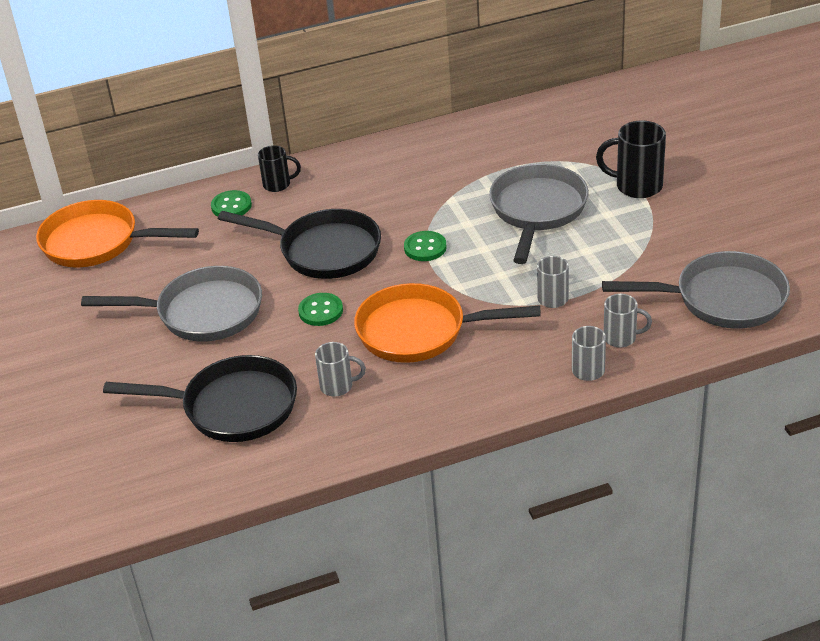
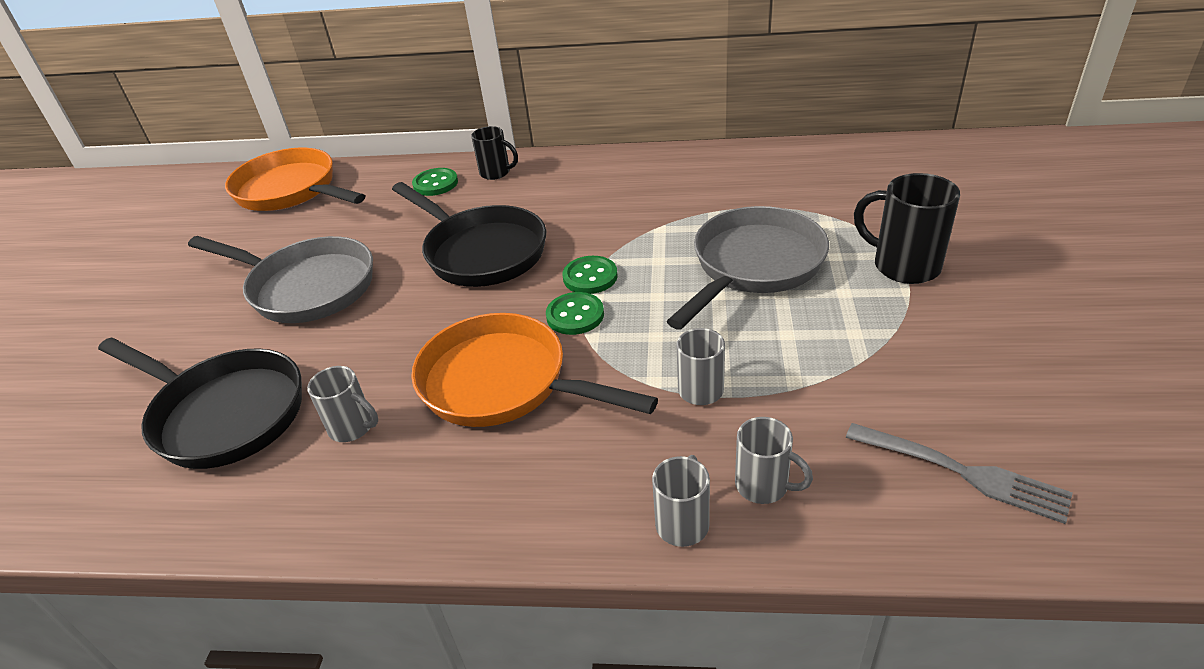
camera: 25 degrees right, 0 degrees up
green button [298,293,343,326] -> green button moved to [546,292,604,335]
grey pan [602,251,790,329] -> grey fork [846,423,1073,524]

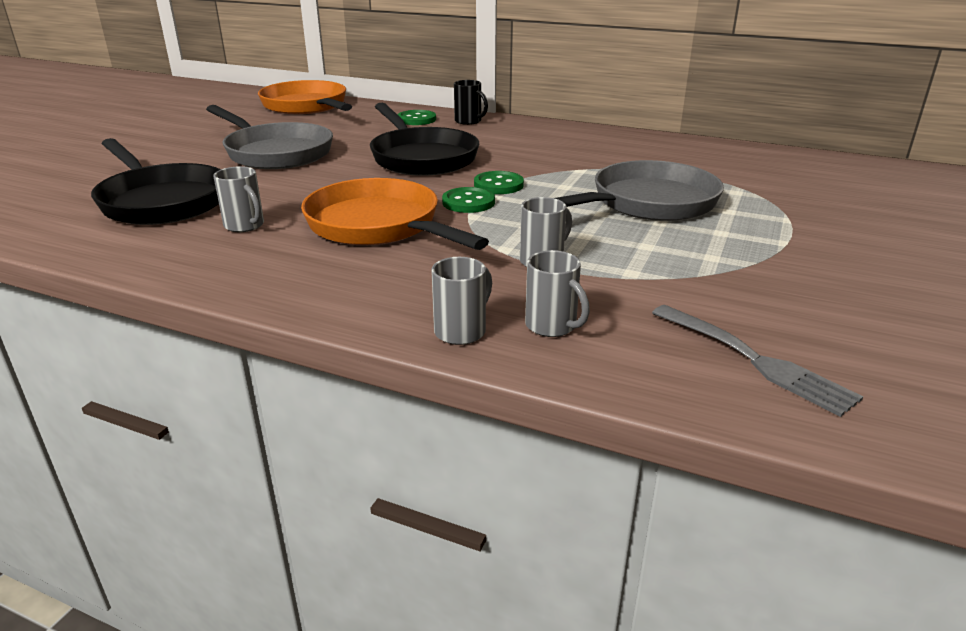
camera: 15 degrees right, 10 degrees down
black mug [854,173,960,284] -> none

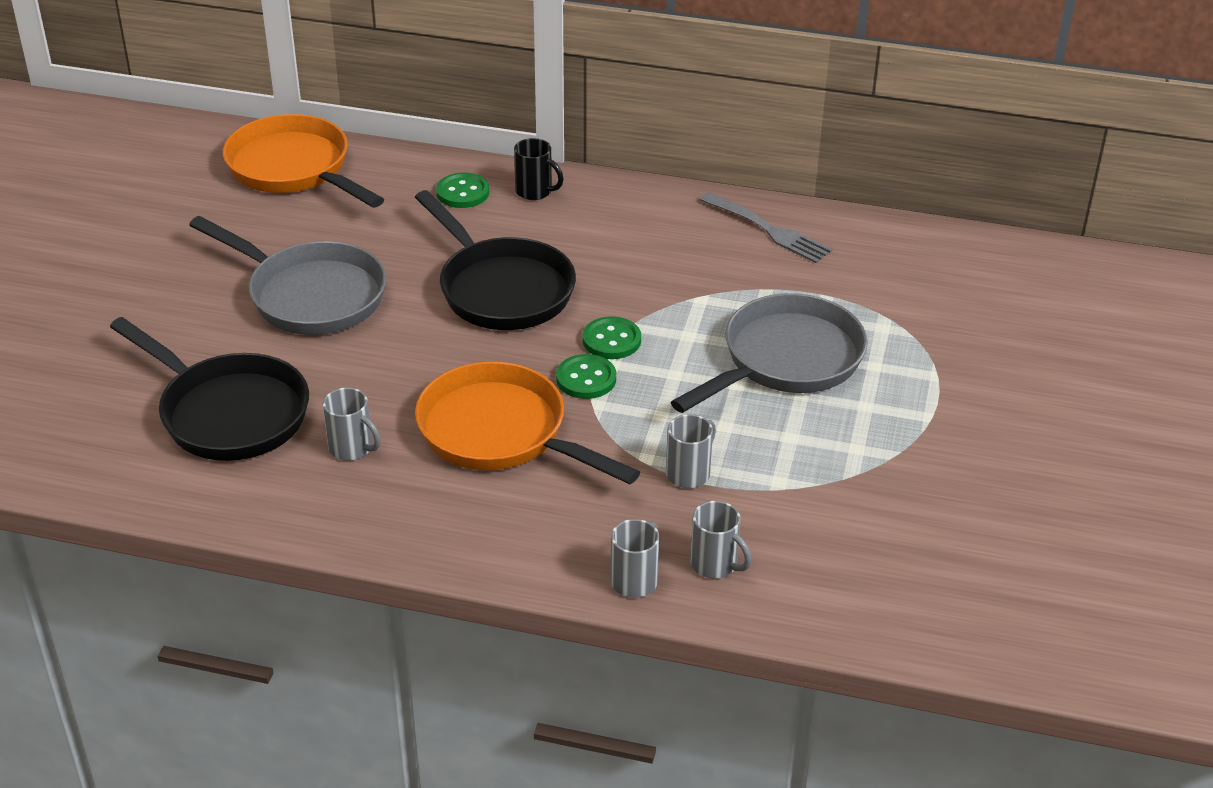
camera: 10 degrees left, 10 degrees up
grey fork [652,305,863,417] -> grey fork moved to [700,192,833,263]

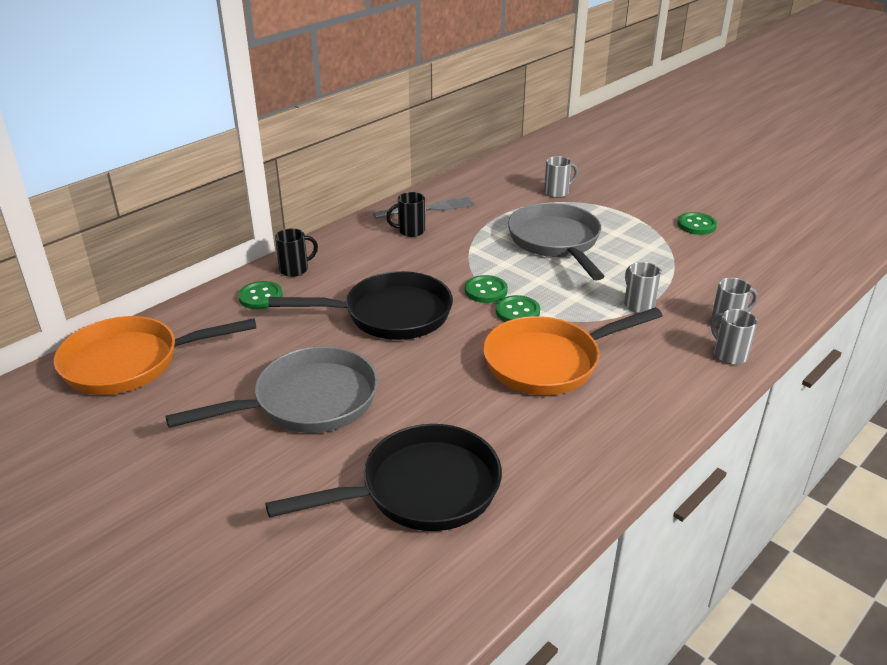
camera: 60 degrees left, 5 degrees down
grey mug [323,387,381,461] -> grey mug moved to [544,156,578,198]
none -> black mug [386,192,425,237]
none -> green button [677,212,717,235]

